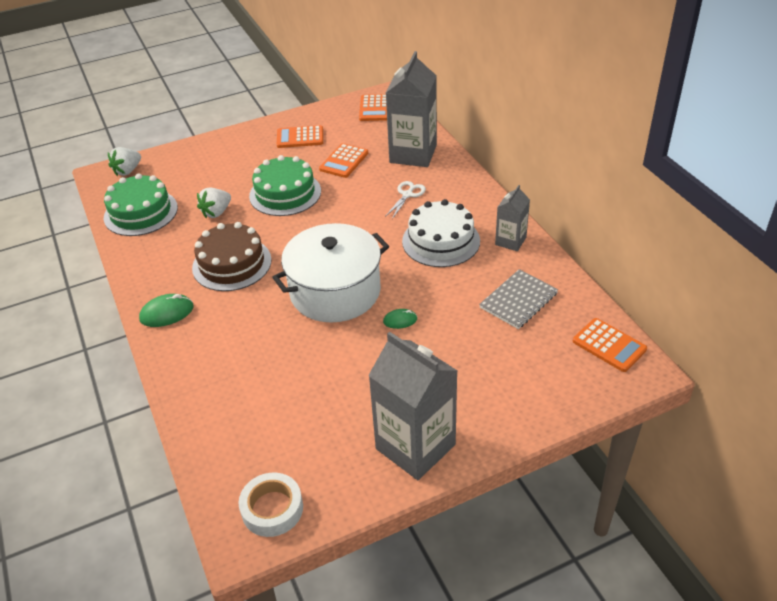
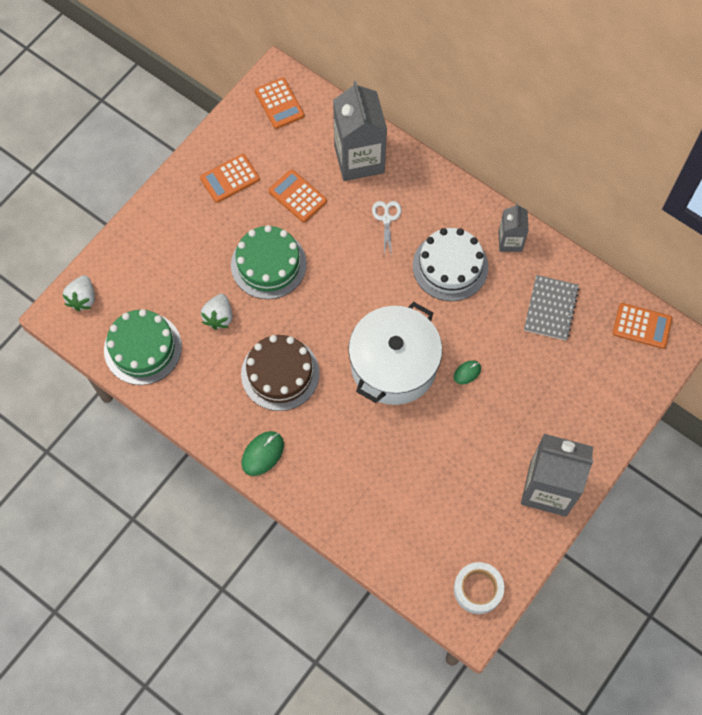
camera: 30 degrees left, 25 degrees up
orange calculator [319,143,368,178] -> orange calculator turned 135 degrees clockwise [269,169,327,222]

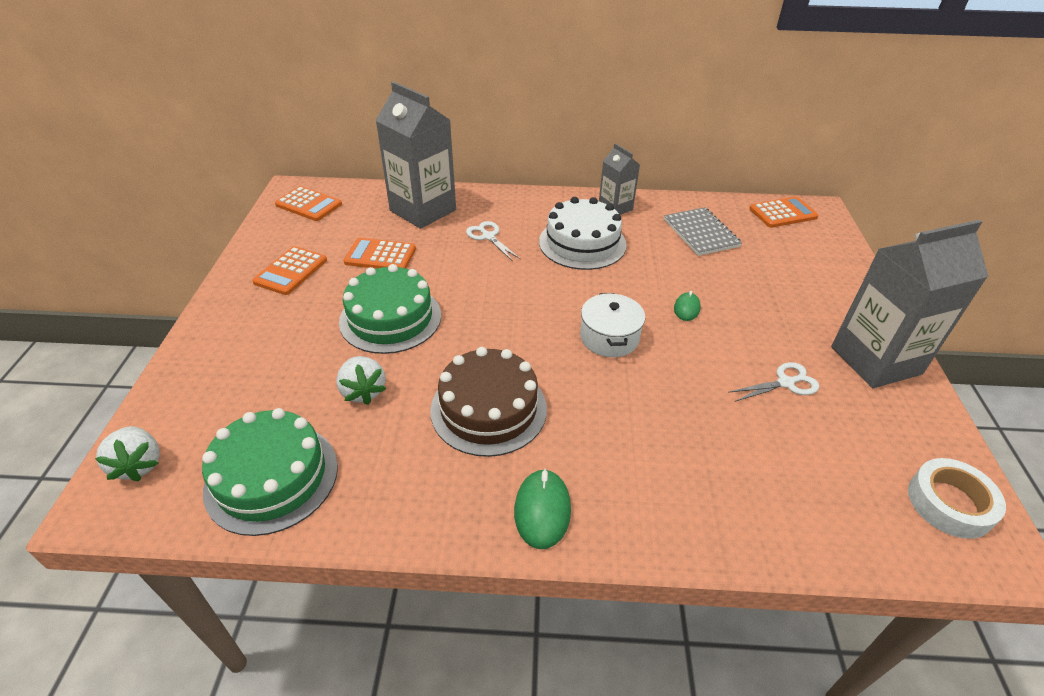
camera: 35 degrees left, 25 degrees down
white pot [348,302,442,405] -> white pot [580,293,645,357], size x0.52
none -> white scissors [728,362,819,402]

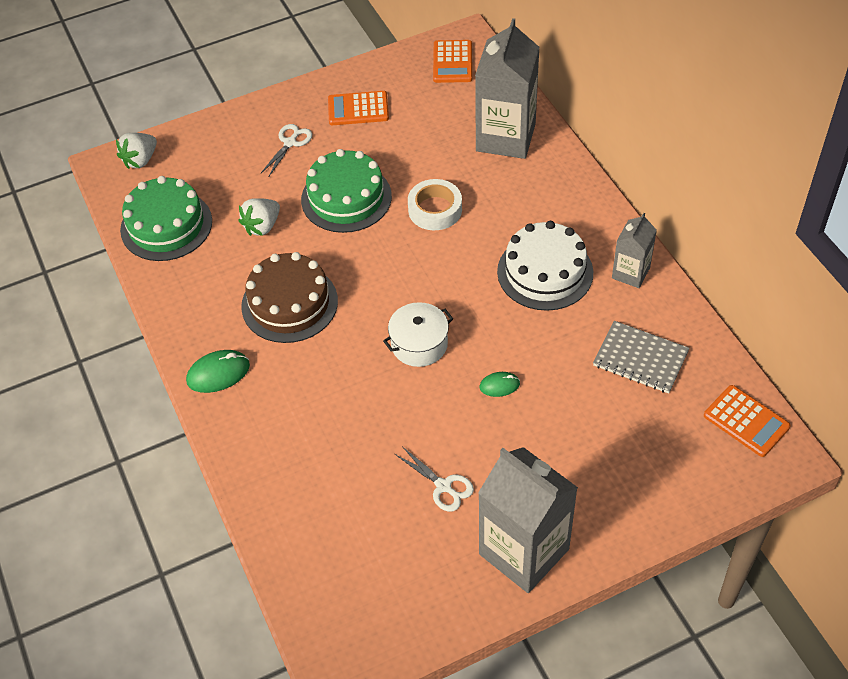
camera: 65 degrees right, 10 degrees up
orange calculator [343,238,416,269] -> none
white scissors [466,221,520,261] -> white scissors moved to [260,124,312,178]
grey notebook [664,207,742,256] -> grey notebook turned 75 degrees clockwise [593,321,690,394]
white tape [908,458,1006,539] -> white tape moved to [408,179,462,230]

